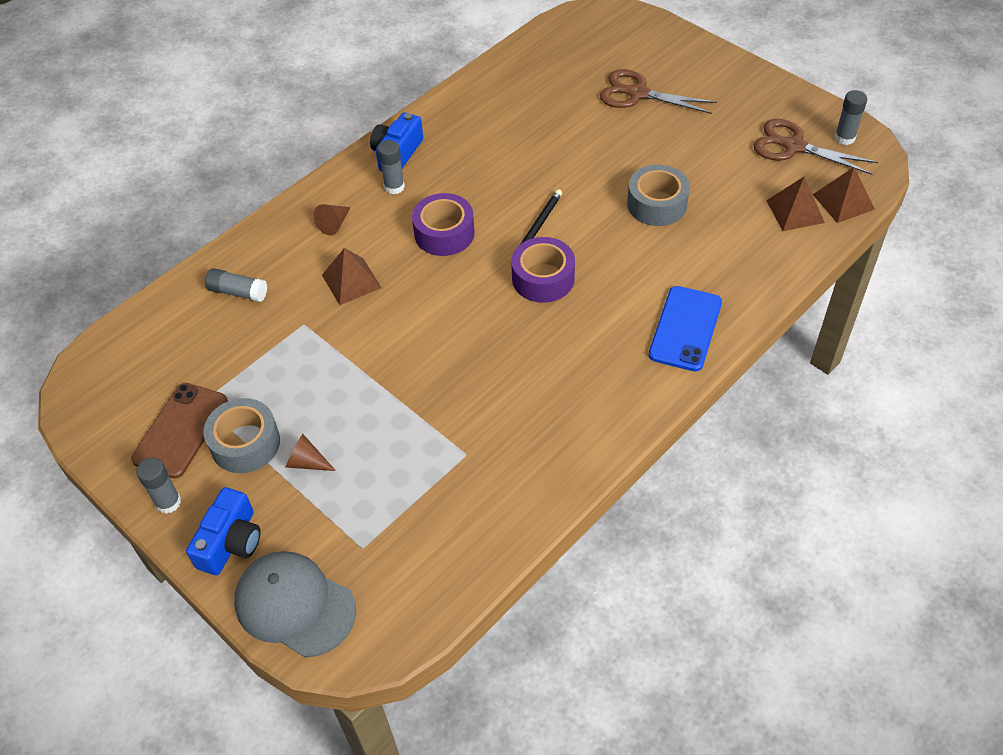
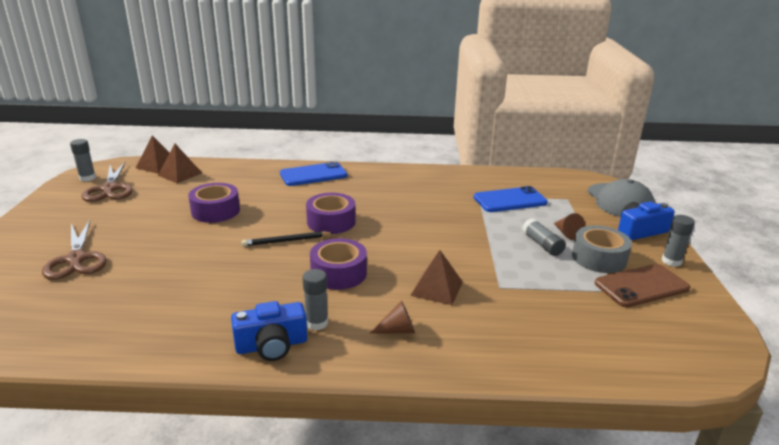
camera: 135 degrees left, 25 degrees down
grey glue stick [205,268,267,302] -> grey glue stick moved to [522,218,566,256]
grey tape [627,164,690,226] -> purple tape [188,183,240,223]
none -> blue phone [473,186,548,212]

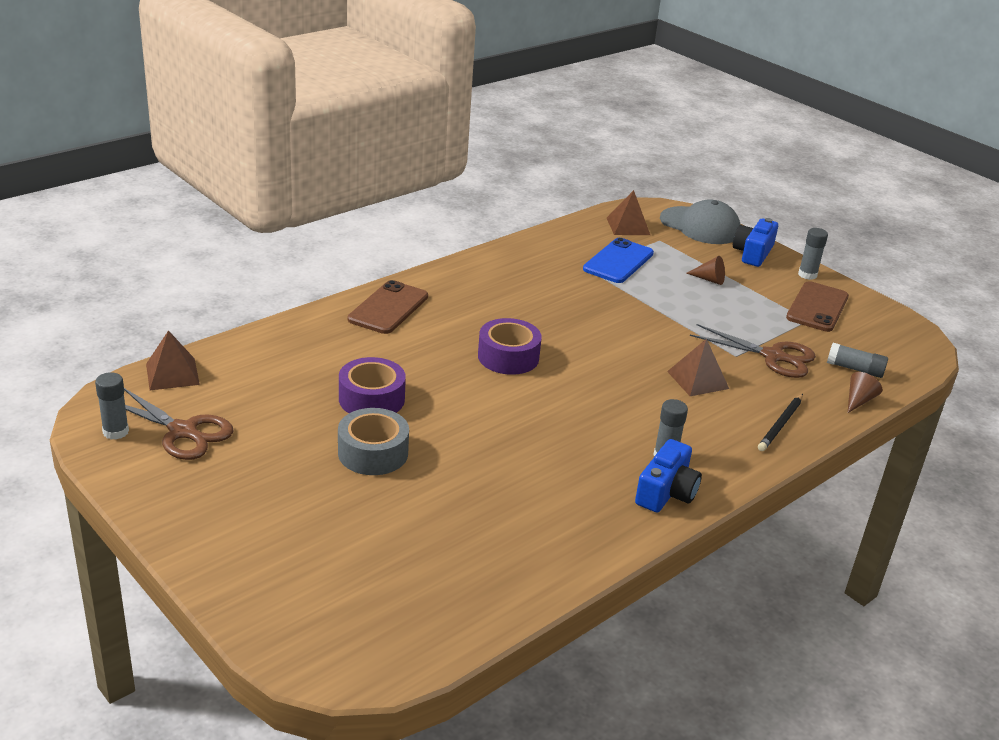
camera: 45 degrees left, 5 degrees up
brown scissors [42,220,107,280] -> brown scissors moved to [690,324,816,378]
brown pyramid [157,144,202,183] -> brown pyramid moved to [607,190,650,235]
black pencil [242,231,333,247] -> black pencil moved to [758,394,803,451]
blue phone [280,161,347,186] -> brown phone [348,280,428,334]
purple tape [310,238,367,290] -> none
brown cone [369,301,415,334] -> brown cone moved to [848,372,882,413]
grey glue stick [522,218,566,256] -> grey glue stick moved to [827,343,888,378]
grey tape [572,225,632,273] -> grey tape moved to [338,408,409,475]

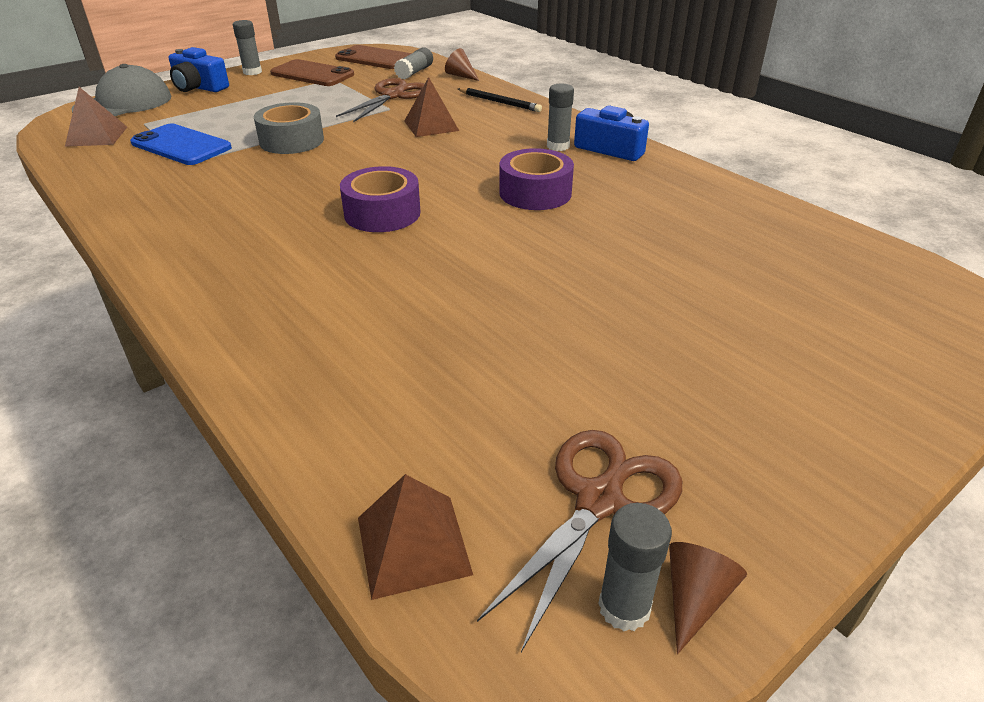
camera: 85 degrees left, 5 degrees up
grey tape [338,408,409,475] -> grey tape moved to [254,102,324,154]
purple tape [339,357,406,413] -> purple tape moved to [499,148,574,210]
brown phone [348,280,428,334] -> brown phone moved to [335,45,412,69]
brown cone [686,256,725,285] -> brown cone moved to [669,542,747,654]

